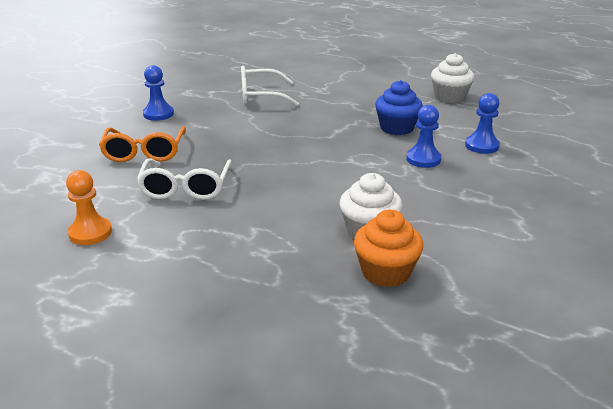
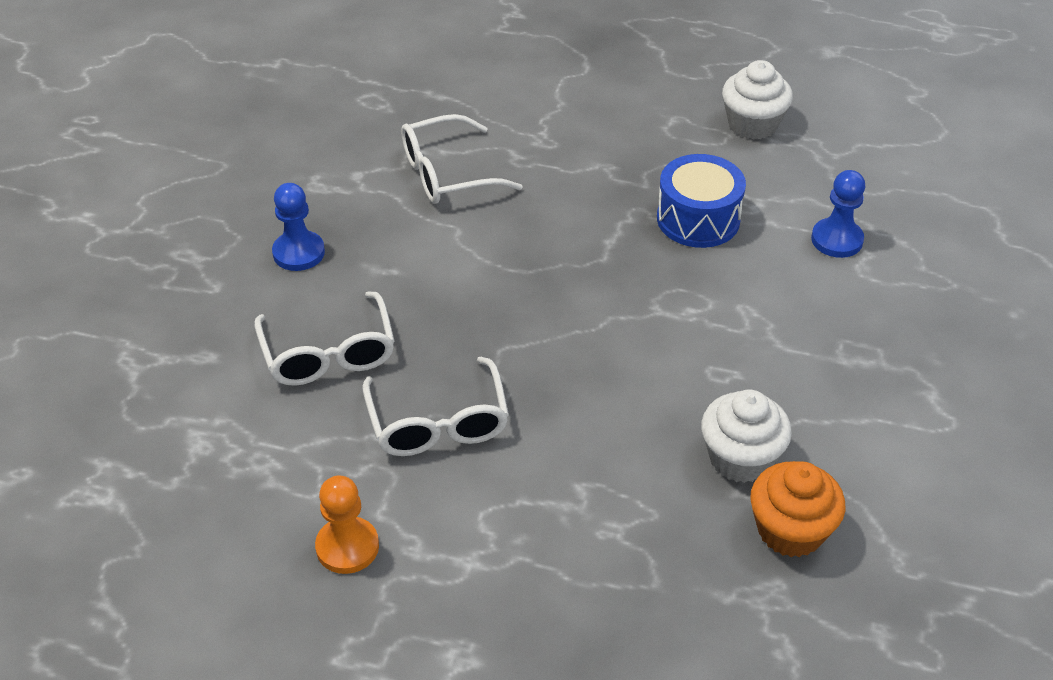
camera: 15 degrees left, 15 degrees up
orange glasses [99,126,186,162] -> white glasses [254,291,395,386]
blue cupcake [375,80,423,135] -> blue drum [657,154,746,248]
blue pawn [406,105,442,168] -> none

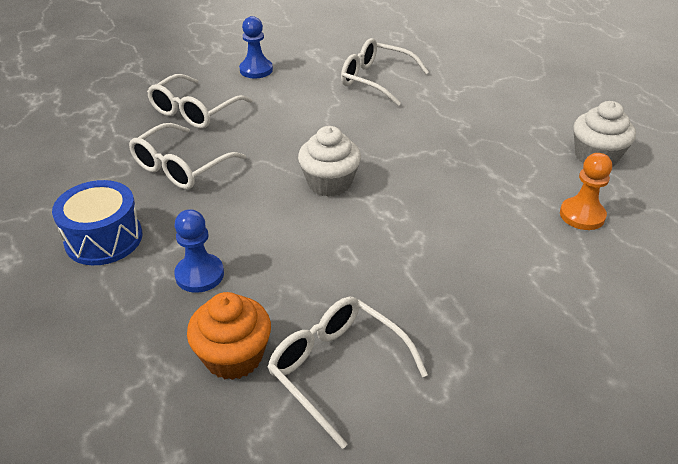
camera: 50 degrees right, 5 degrees down
orange pawn [315,476,379,574] -> orange pawn moved to [560,153,612,230]
blue drum [657,154,746,248] -> blue drum moved to [52,180,142,265]
white cupcake [701,389,792,483] -> white cupcake moved to [298,126,361,197]
blue pawn [811,170,865,258] -> blue pawn moved to [174,209,224,293]
none -> white glasses [268,297,428,449]

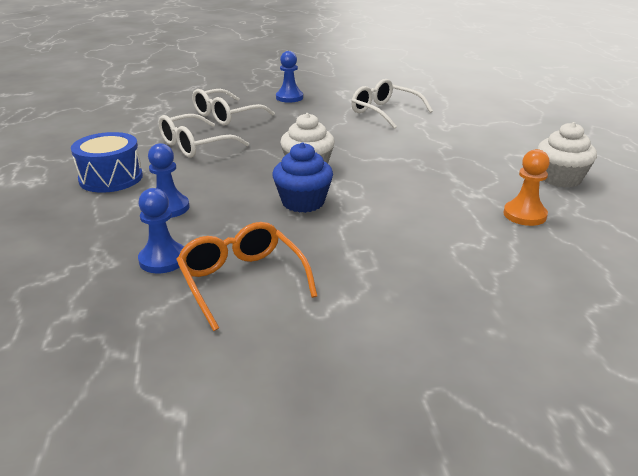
camera: 15 degrees right, 10 degrees down
orange cupcake [187,292,271,380] -> blue pawn [138,188,184,273]
white glasses [268,297,428,449] -> orange glasses [176,222,317,331]
none -> blue cupcake [272,142,333,213]

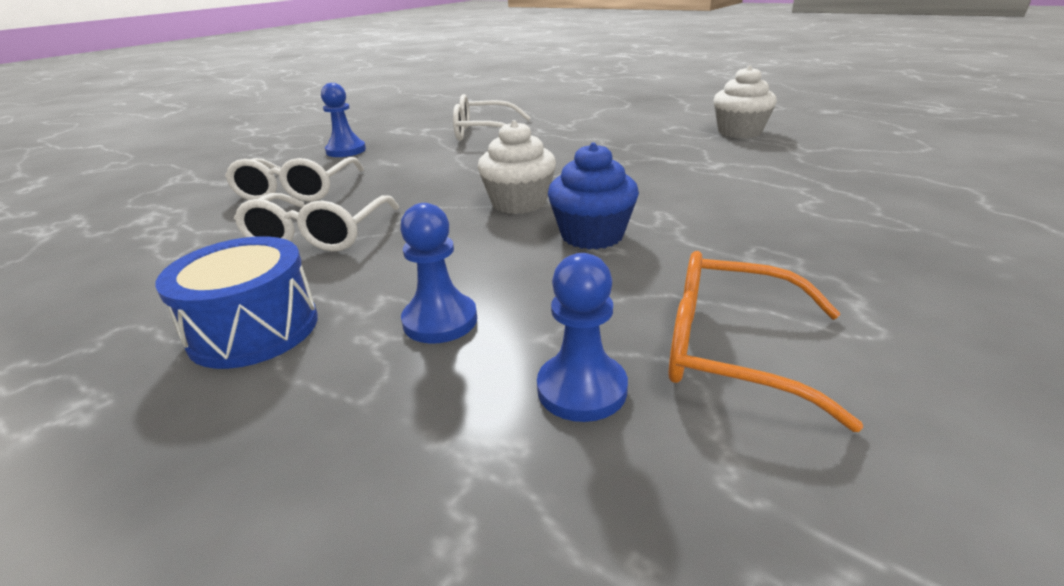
camera: 40 degrees left, 0 degrees up
orange pawn [503,149,550,226] -> none

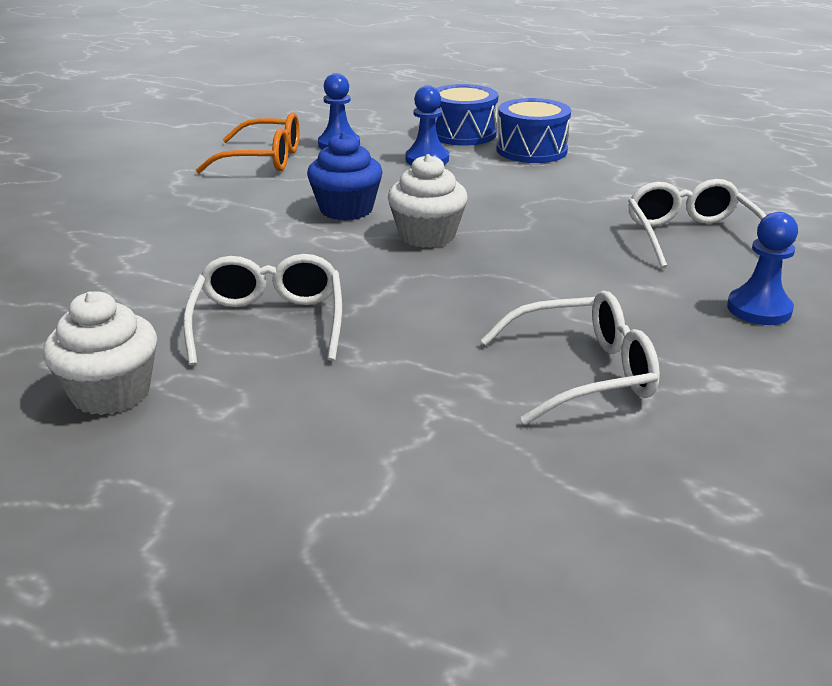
camera: 165 degrees right, 0 degrees up
white glasses [234,193,399,252] -> white glasses moved to [183,254,342,366]
none -> blue drum [435,84,498,146]

